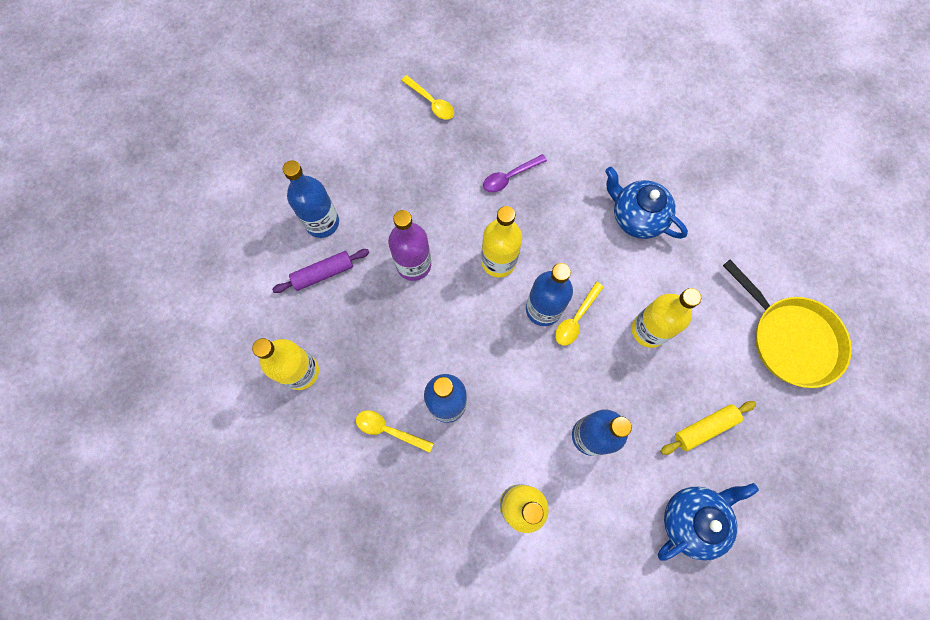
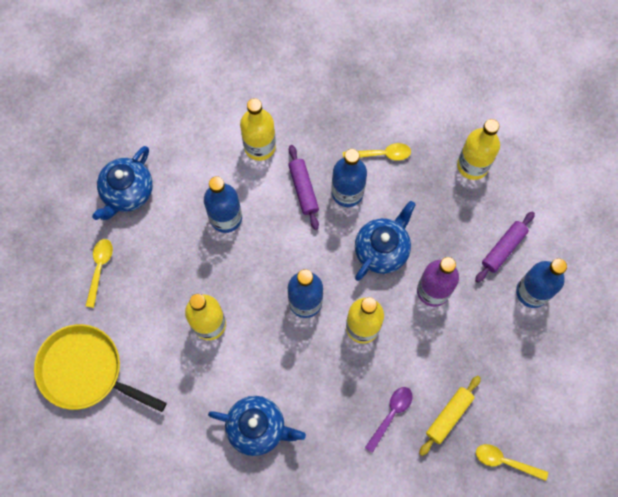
camera: 155 degrees right, 0 degrees up
yellow spoon [555,282,604,345] -> yellow spoon moved to [86,239,113,308]
yellow rolling pin [660,401,756,455] -> yellow rolling pin moved to [419,376,481,456]
none -> purple rolling pin [288,145,319,230]
none -> blue teapot [355,201,416,281]

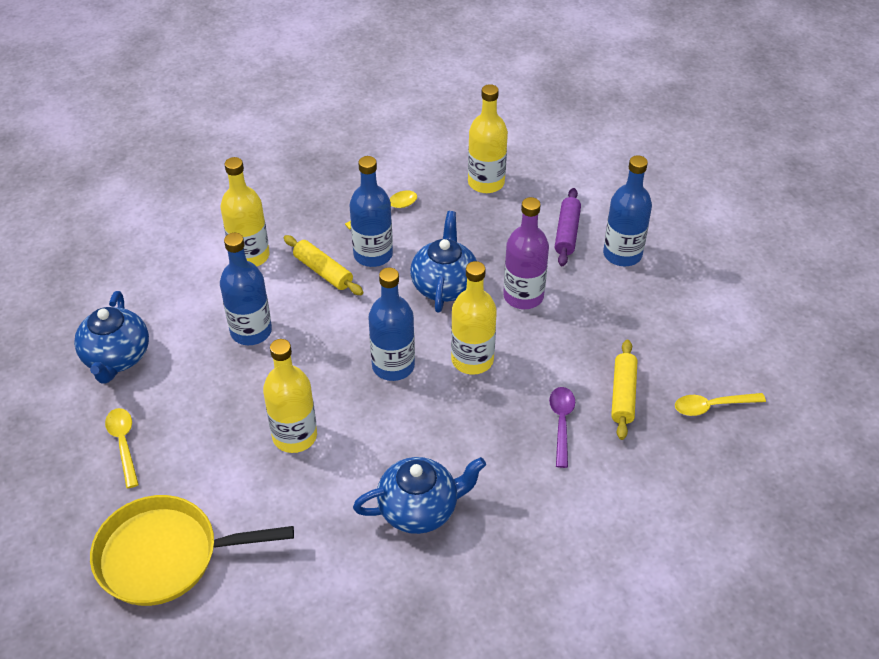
camera: 30 degrees left, 25 degrees down
purple rolling pin [288,145,319,230] -> yellow rolling pin [284,235,363,295]

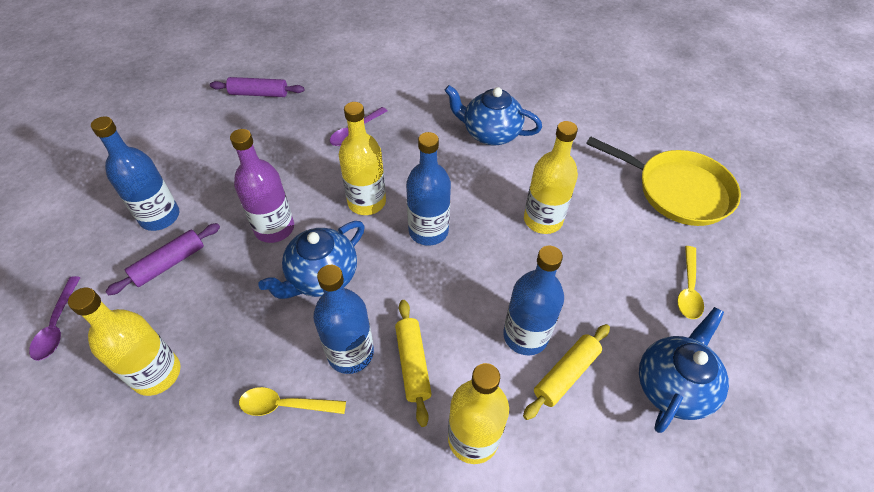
camera: 145 degrees left, 5 degrees up
yellow rolling pin [611,340,637,440] -> yellow rolling pin moved to [523,324,610,420]
yellow spoon [675,393,766,416] -> purple rolling pin [210,77,304,97]
none -> purple spoon [29,276,81,361]

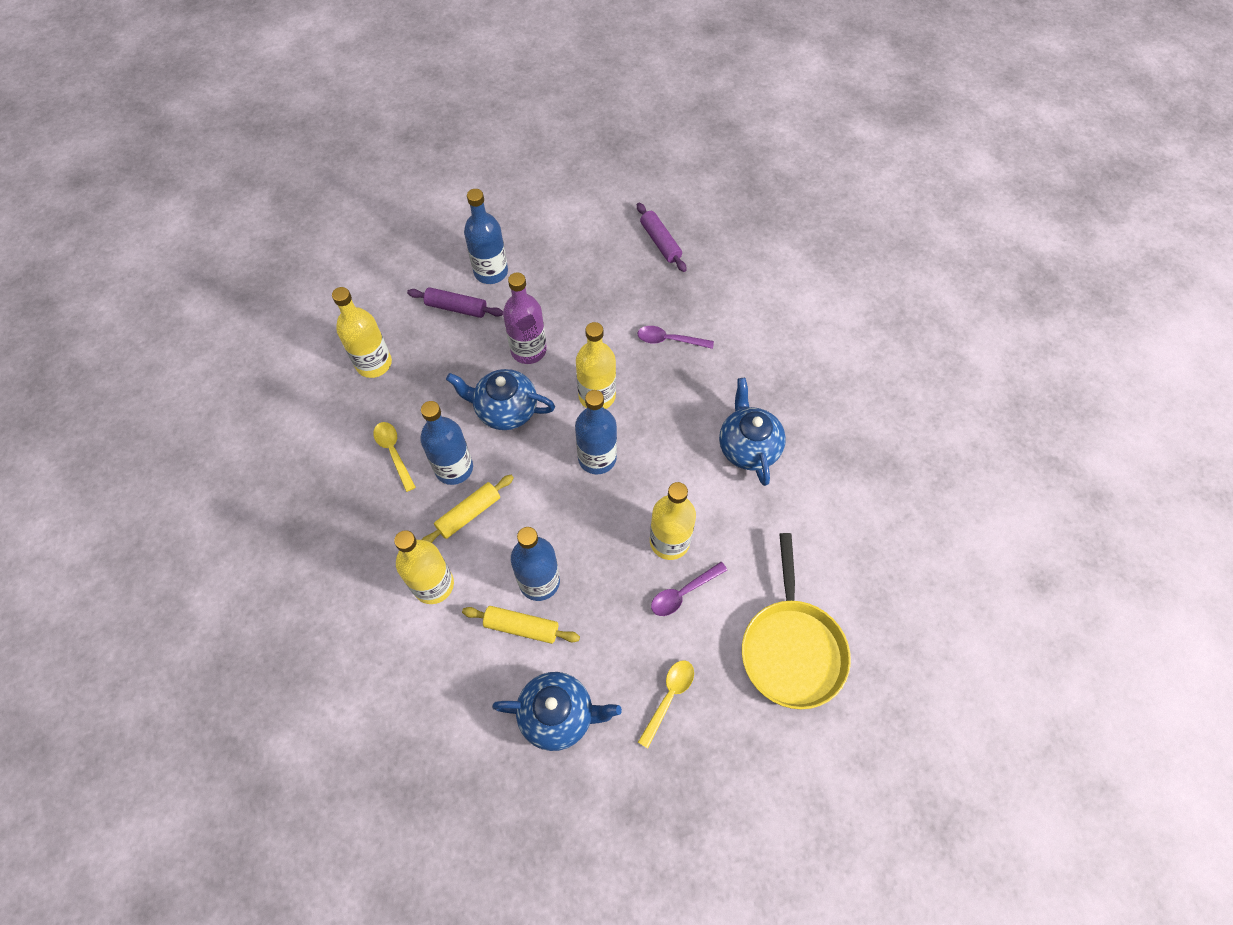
camera: 60 degrees right, 10 degrees up
purple spoon [29,276,81,361] -> purple spoon moved to [651,562,727,616]
yellow spoon [677,246,704,319] -> yellow spoon turned 135 degrees clockwise [638,660,694,748]

